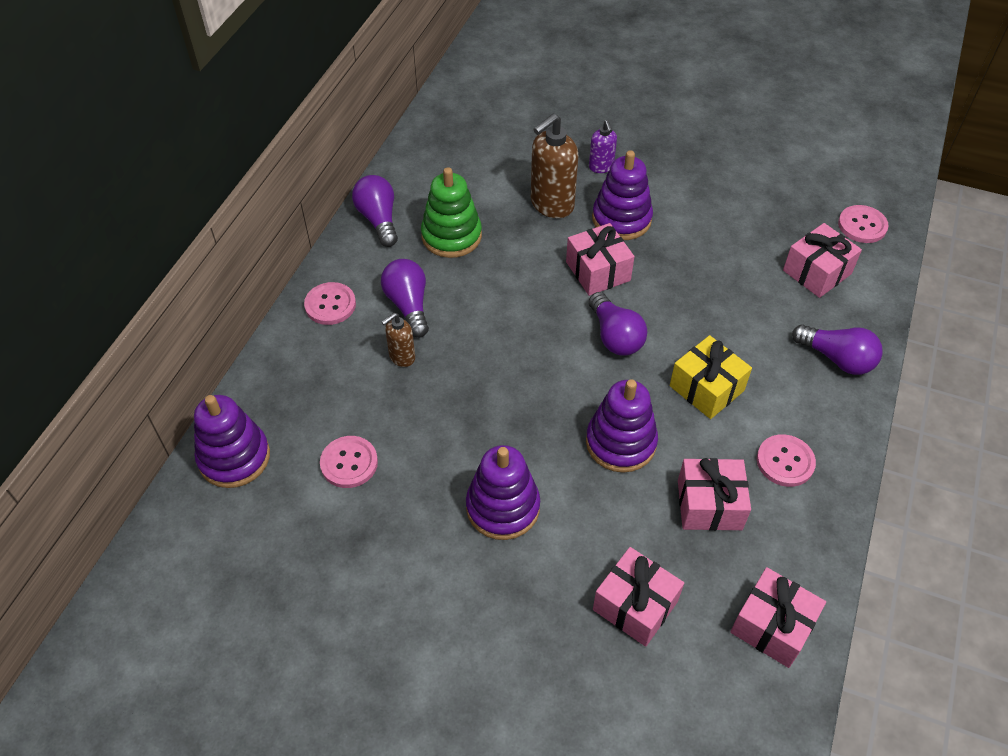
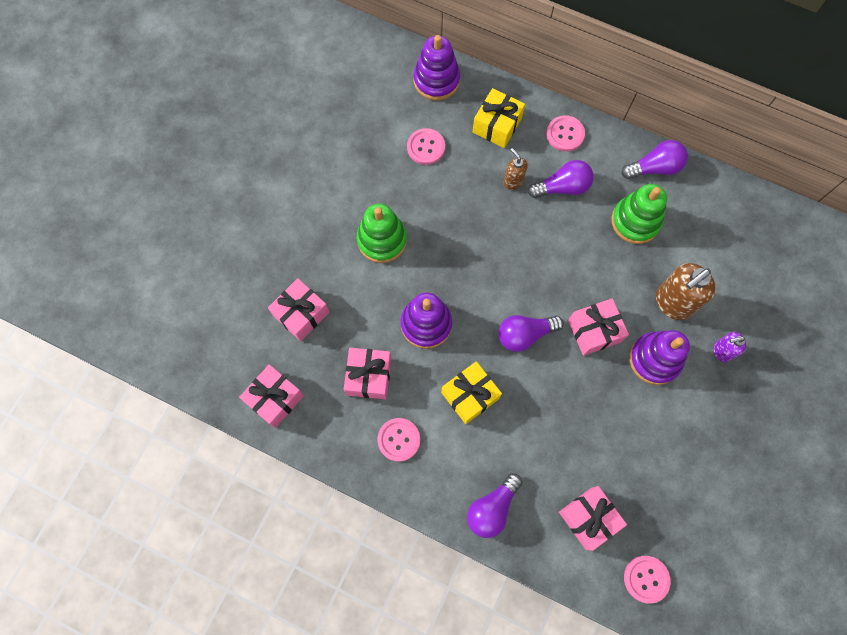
camera: 95 degrees right, 20 degrees up
purple stacking toy [466,445,540,540] -> green stacking toy [357,204,407,263]
brown soap dispenser [531,114,579,218] -> brown soap dispenser turned 90 degrees counterclockwise [656,263,716,320]
none -> yellow gift [473,88,525,148]

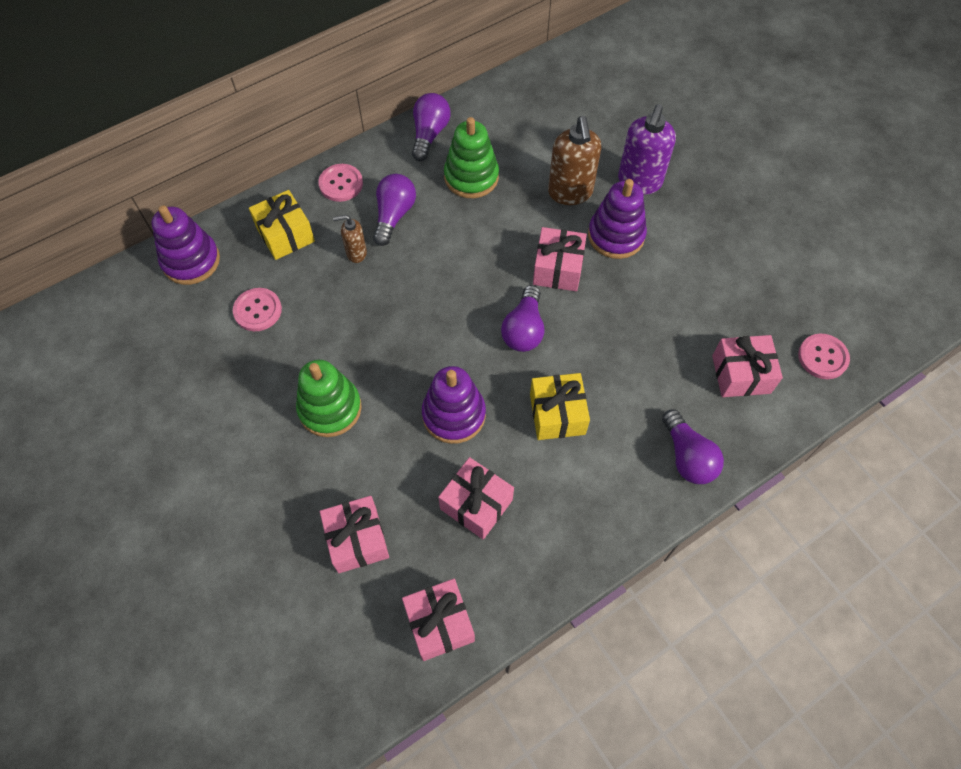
camera: 60 degrees left, 10 degrees down
pink button [377,418,420,462] -> none
purple soap dispenser [713,332,746,362] -> purple soap dispenser [618,104,676,195], size x1.83

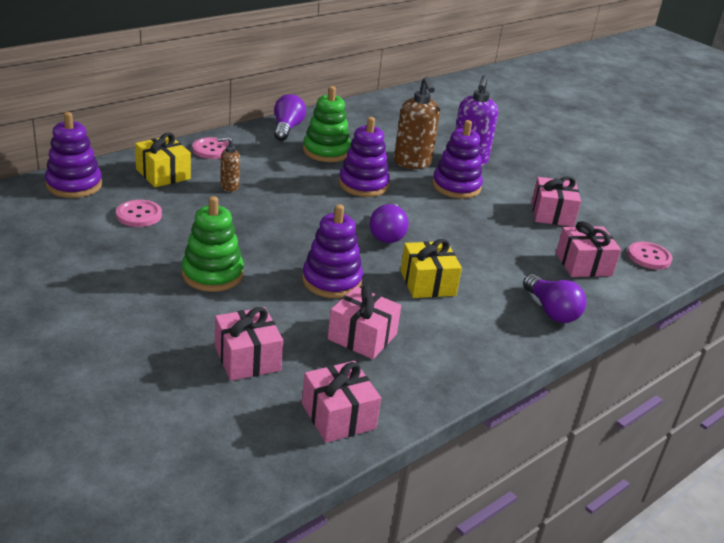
camera: 10 degrees left, 30 degrees down
purple light bulb [373,174,416,246] -> none
pink gift [533,227,587,291] -> pink gift moved to [532,176,581,227]
none -> purple stacking toy [339,117,390,197]

